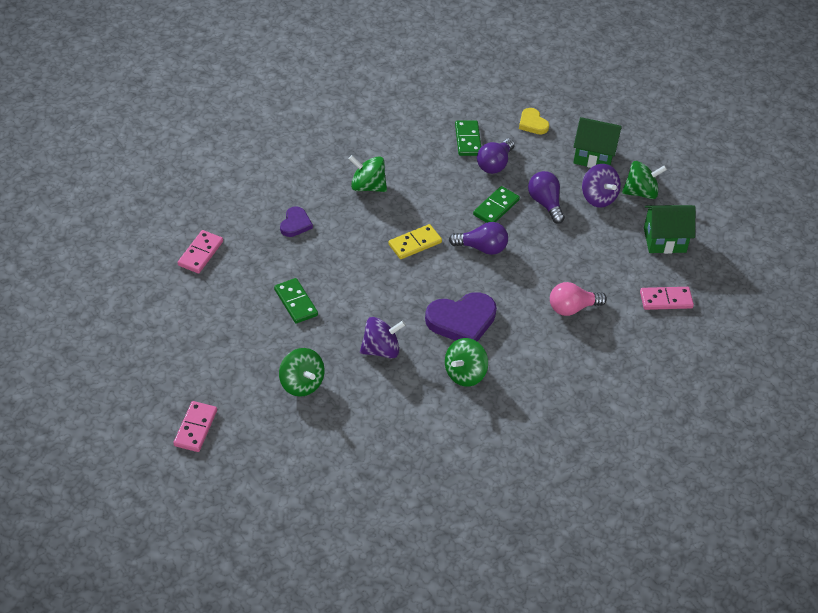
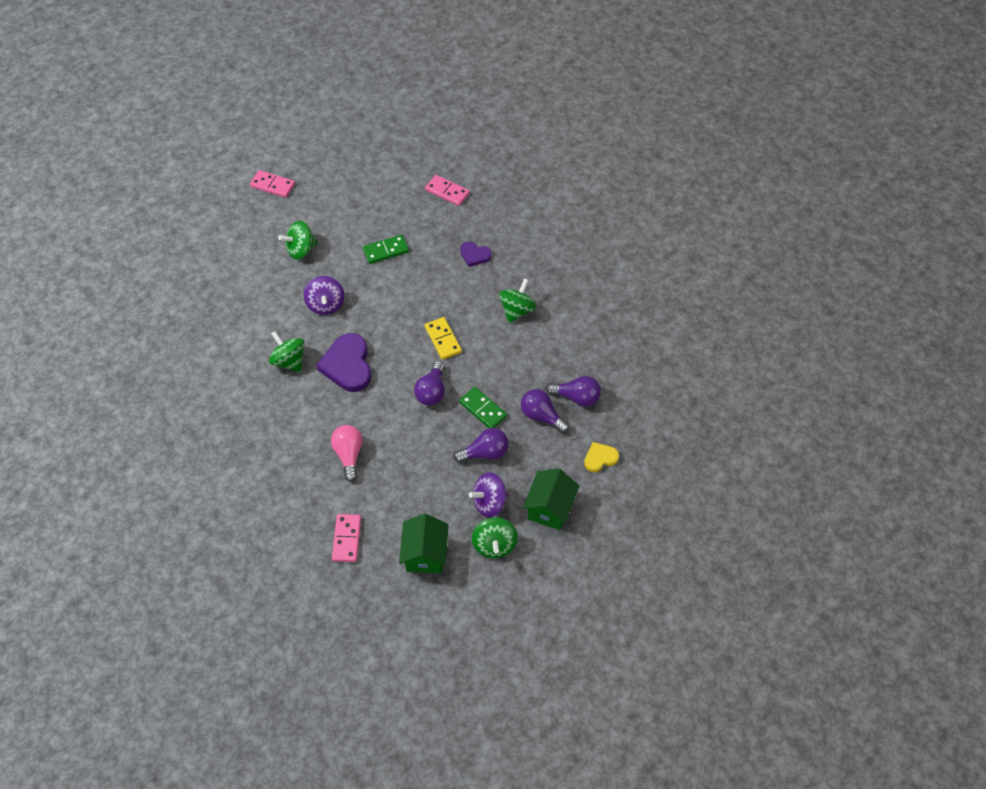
camera: 100 degrees right, 10 degrees up
green domino [455,120,481,156] -> purple light bulb [546,376,601,406]

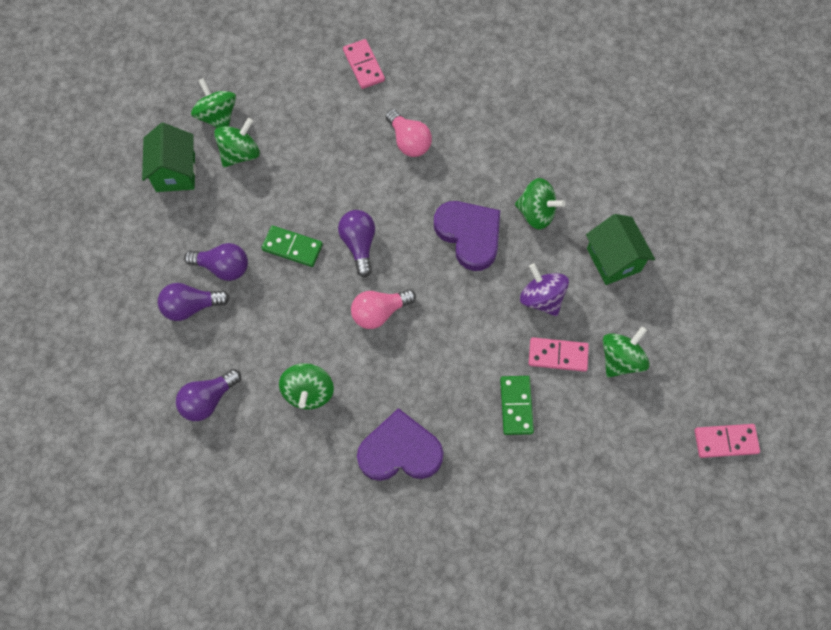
camera: 155 degrees right, 10 degrees up
green domino [363,235,409,264] -> green domino turned 45 degrees counterclockwise [500,376,534,435]
green house [399,514,449,573] -> green house moved to [586,214,655,285]
pink domino [425,175,470,206] -> pink domino moved to [529,337,589,372]
yellow domino [425,317,462,360] -> pink light bulb [351,289,416,329]
purple light bulb [453,428,509,463] -> purple light bulb moved to [176,369,241,421]
purple heart [460,241,492,267] -> purple heart [357,408,444,481], size x1.85
purple spinning top [469,472,509,517] -> green spinning top [214,118,260,167]
yellow heart [584,442,619,472] -> none

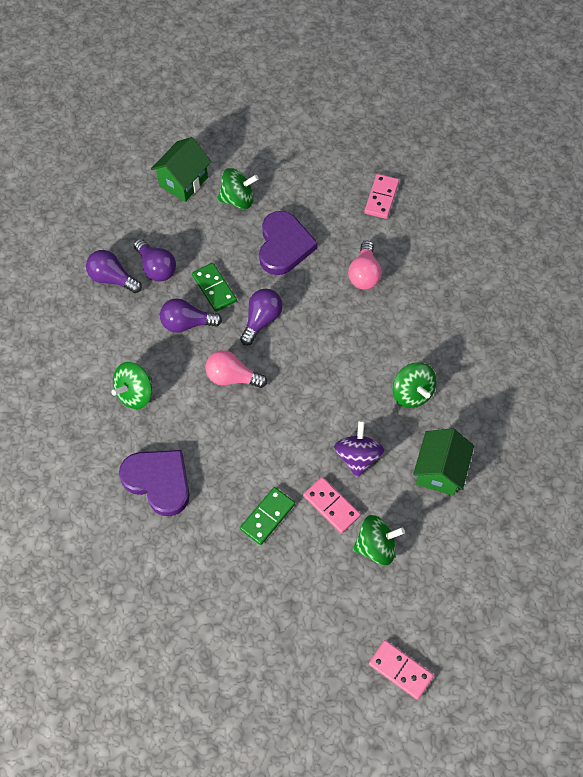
camera: 40 degrees right, 5 degrees down
purple light bulb [176,369,241,421] -> purple light bulb moved to [160,298,222,333]
green spinning top [191,78,236,128] -> none
purple heart [434,201,500,271] -> purple heart moved to [259,211,318,275]

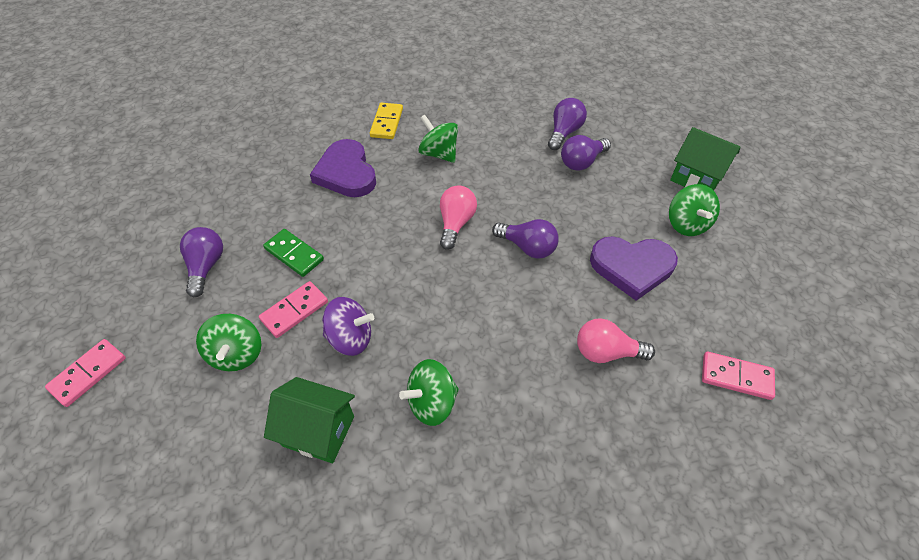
camera: 90 degrees right, 10 degrees down
purple heart [119,450,190,516] -> purple heart turned 120 degrees clockwise [310,139,376,197]
purple light bulb [160,298,222,333] -> purple light bulb moved to [180,227,223,297]
green domino [192,263,237,312] -> none
none -> yellow domino [370,103,403,139]

